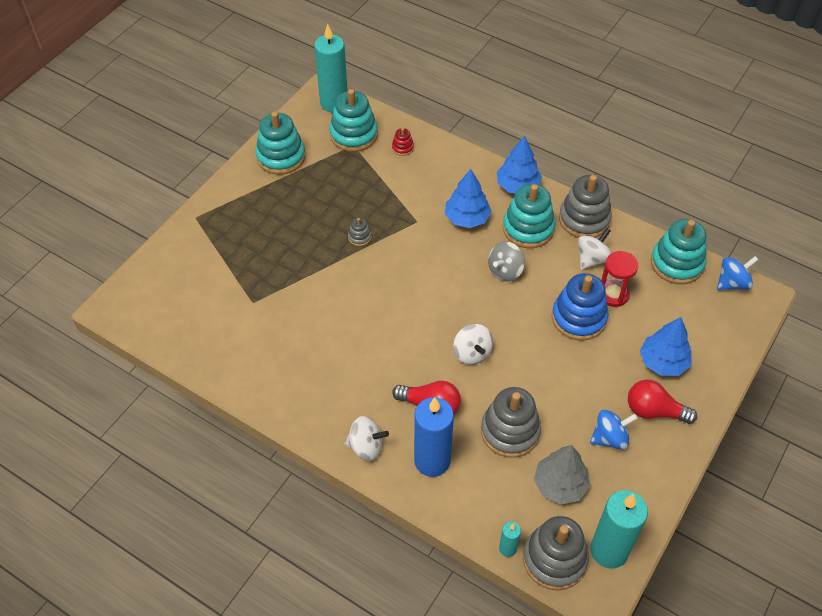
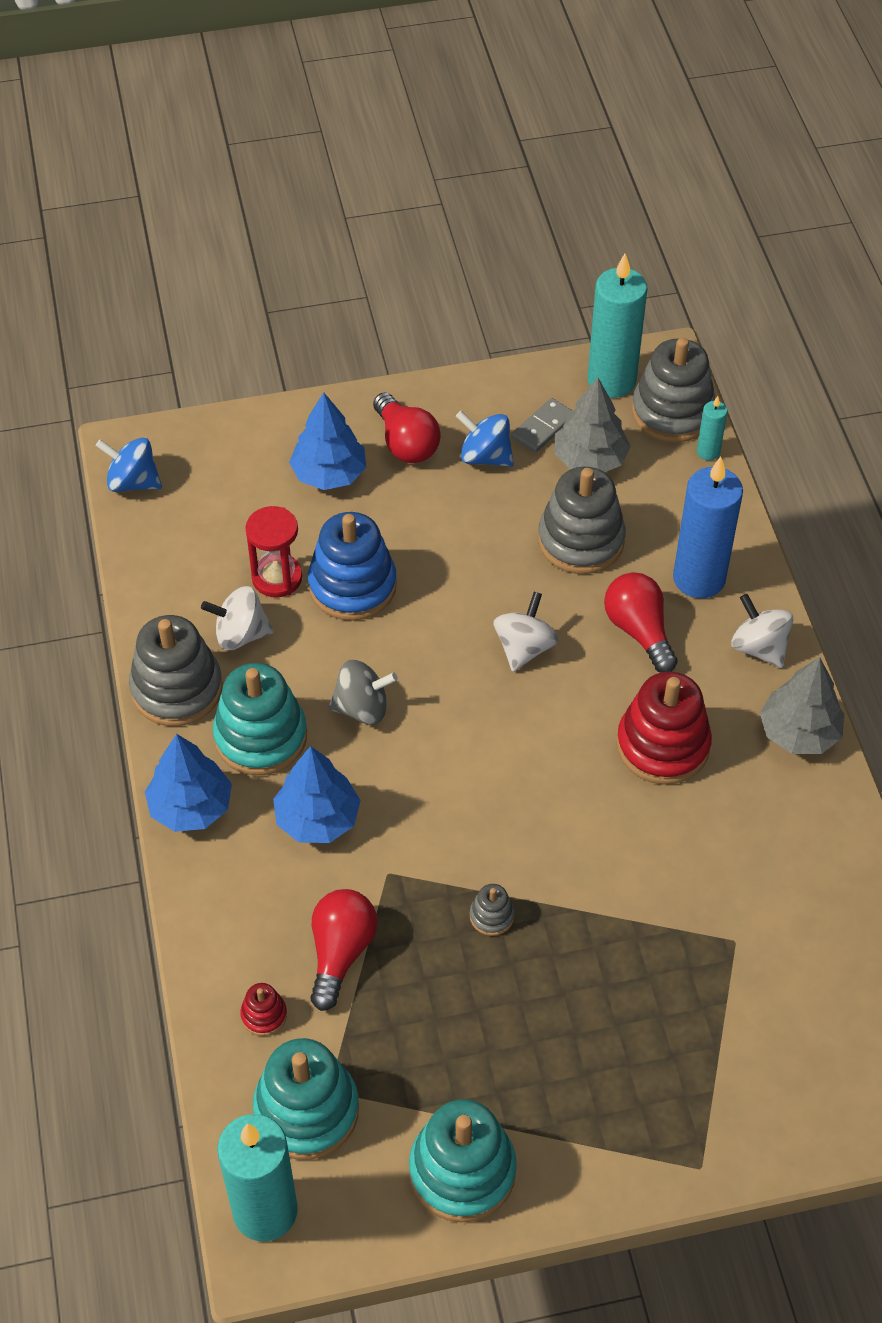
camera: 135 degrees left, 0 degrees up
turquoise stacking toy [651,219,706,284] -> none
none -> red light bulb [310,889,377,1011]
none -> grey domino [512,398,573,453]
none -> red stacking toy [616,672,712,785]
none -> grey tree [760,657,844,754]

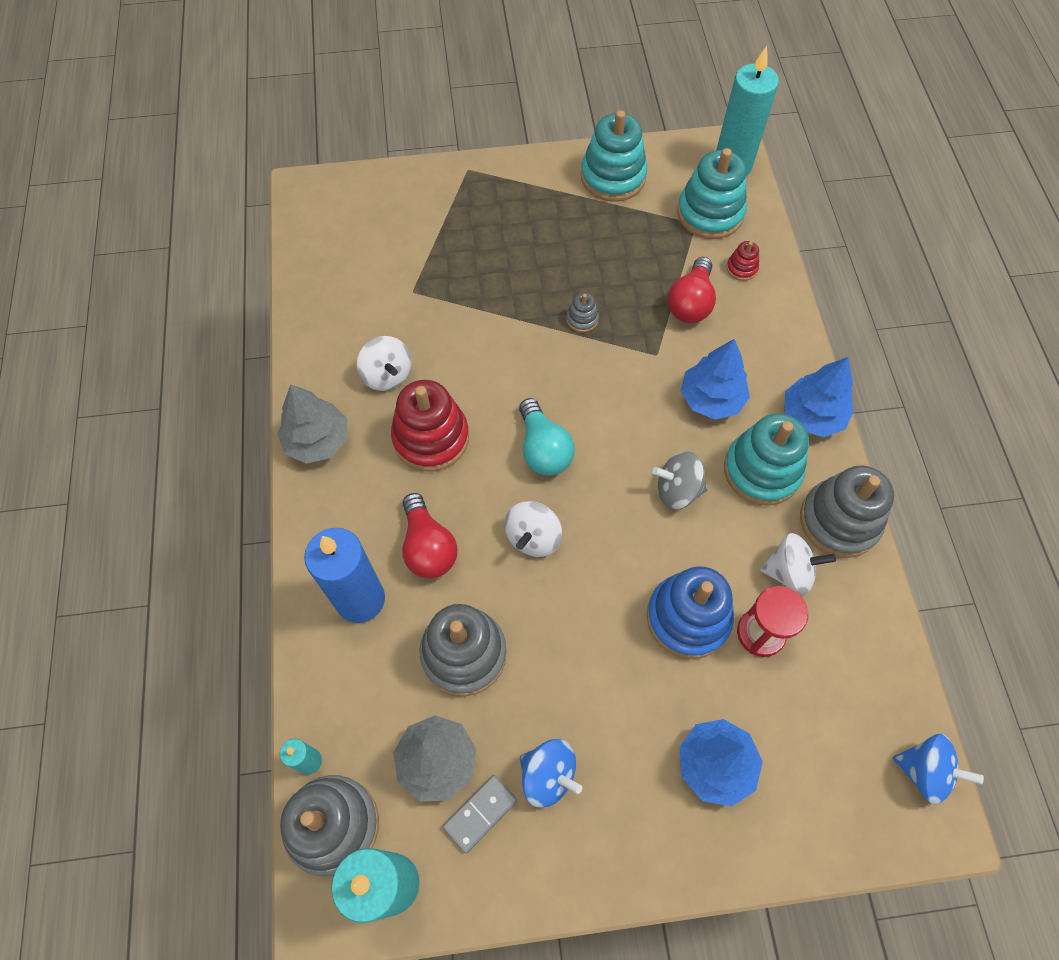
camera: 175 degrees left, 10 degrees up
red light bulb [373,392,441,463] -> none
white spinning top [731,594,793,668] -> white spinning top moved to [357,336,411,391]
none -> turquoise light bulb [519,398,575,476]

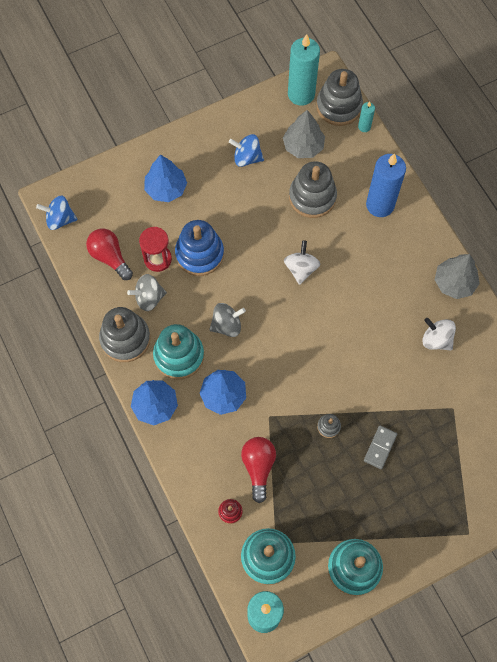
camera: 160 degrees right, 5 degrees up
red stacking toy [391,380,469,471] -> none
red light bulb [402,493,457,578] -> red light bulb moved to [86,229,133,280]
grey domino [443,775,517,854] -> grey domino moved to [364,426,397,469]
turquoise light bulb [519,398,575,476] -> none
white spinning top [760,533,836,595] -> grey spinning top [127,274,167,311]

